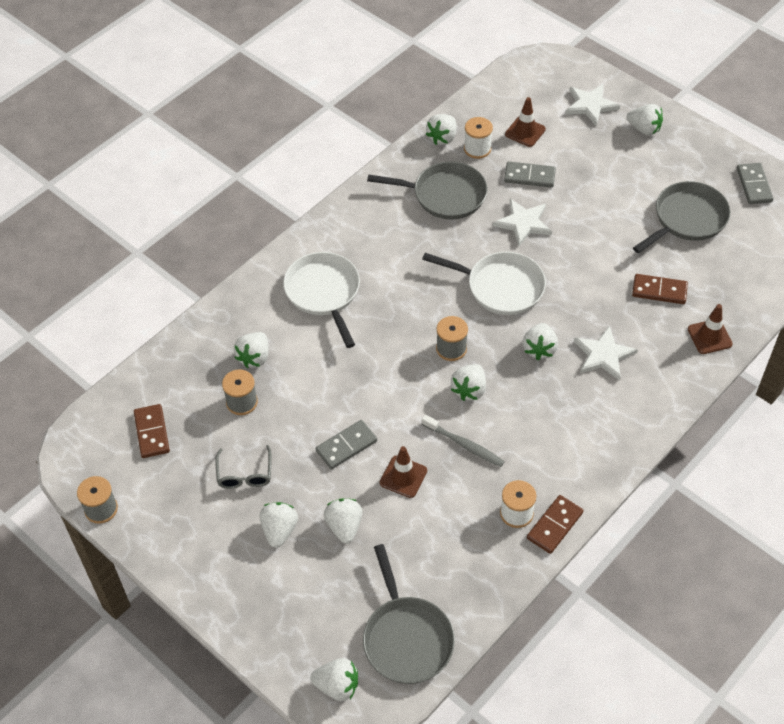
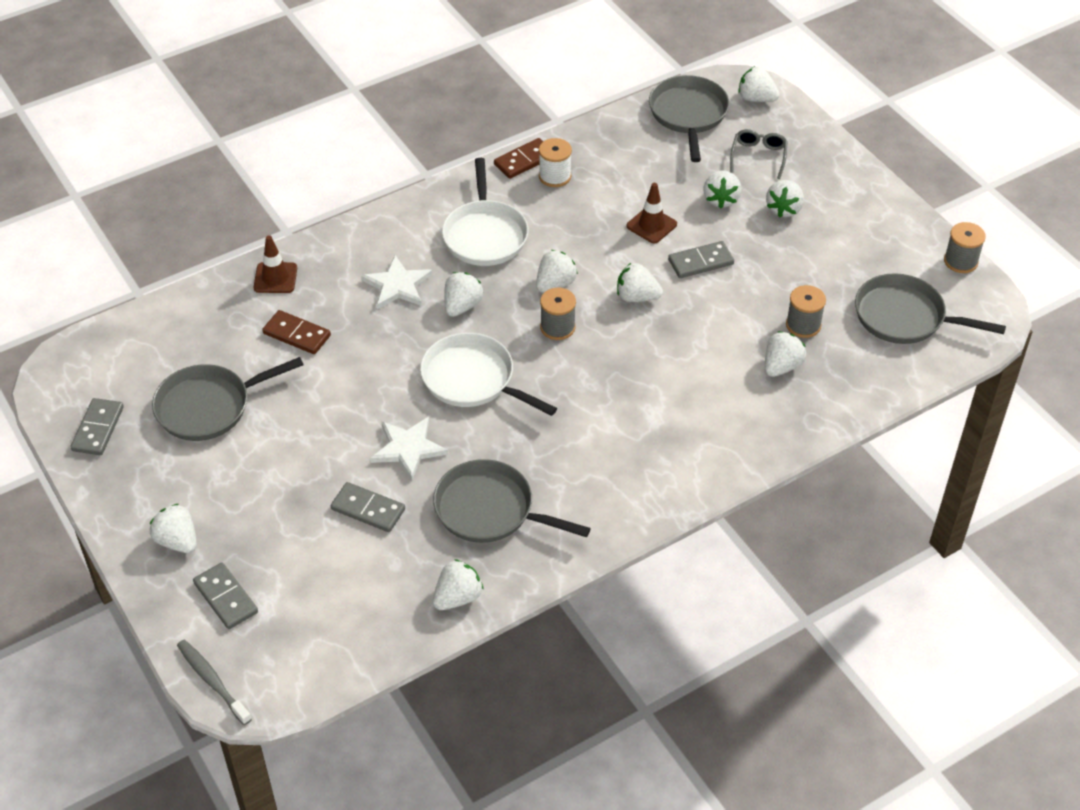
camera: 165 degrees left, 5 degrees down
brown domino [134,404,170,458] -> grey pan [855,273,1006,344]
grey glasses [215,445,272,489] -> grey glasses moved to [730,129,788,179]
white pan [283,252,360,348] -> white pan moved to [442,158,529,266]
grey toothbrush [422,414,505,467] -> grey toothbrush moved to [177,640,252,725]
white spool [464,117,493,159] -> none
brown traffic cone [505,97,546,147] -> none
white star [565,84,620,126] -> grey domino [193,563,258,629]
none -> white strawberry [617,263,663,302]

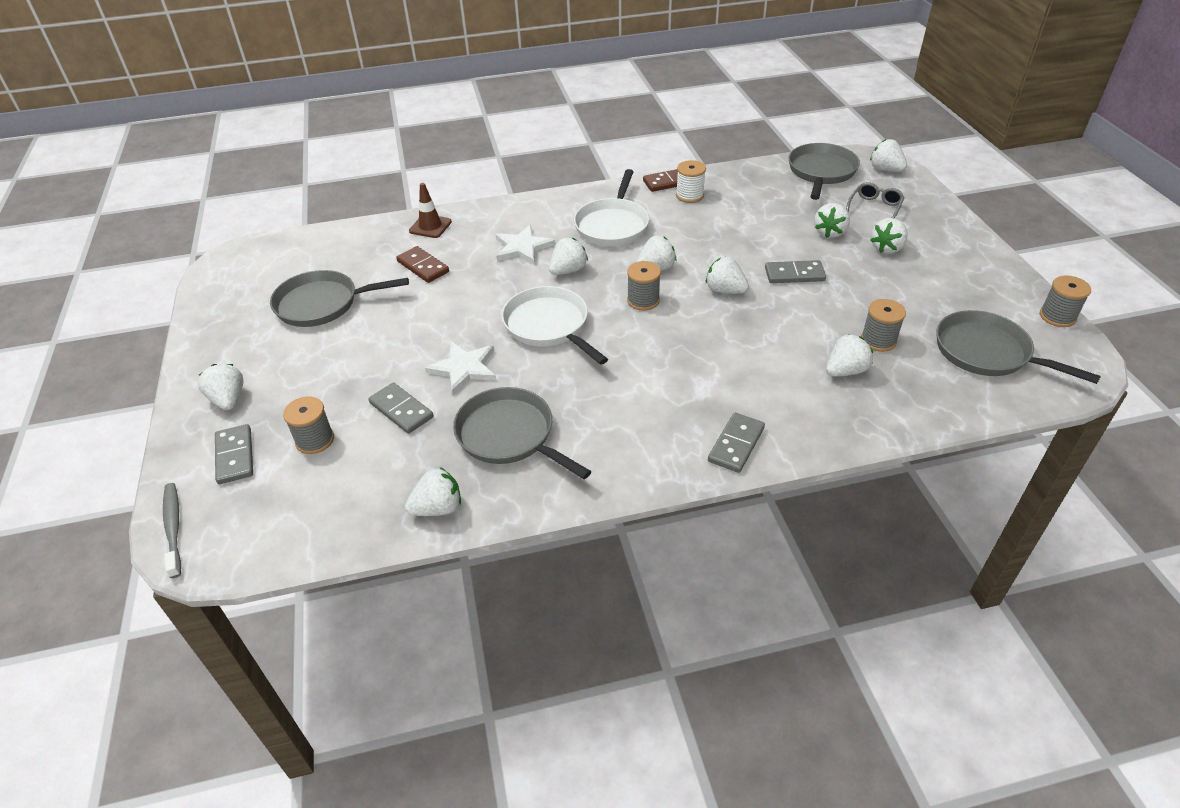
camera: 20 degrees right, 5 degrees down
grey domino [71,398,124,455] -> grey domino moved to [708,413,765,473]
brown traffic cone [626,183,677,243] -> none
none -> grey spool [283,397,334,454]

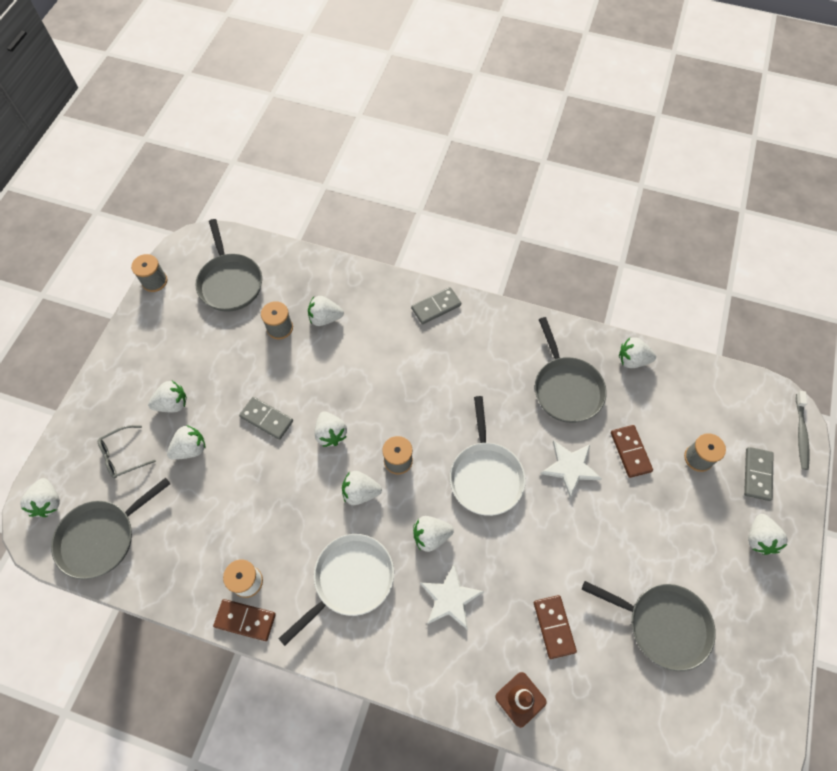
camera: 150 degrees left, 20 degrees up
grey domino [368,382,433,434] -> brown domino [611,425,653,478]

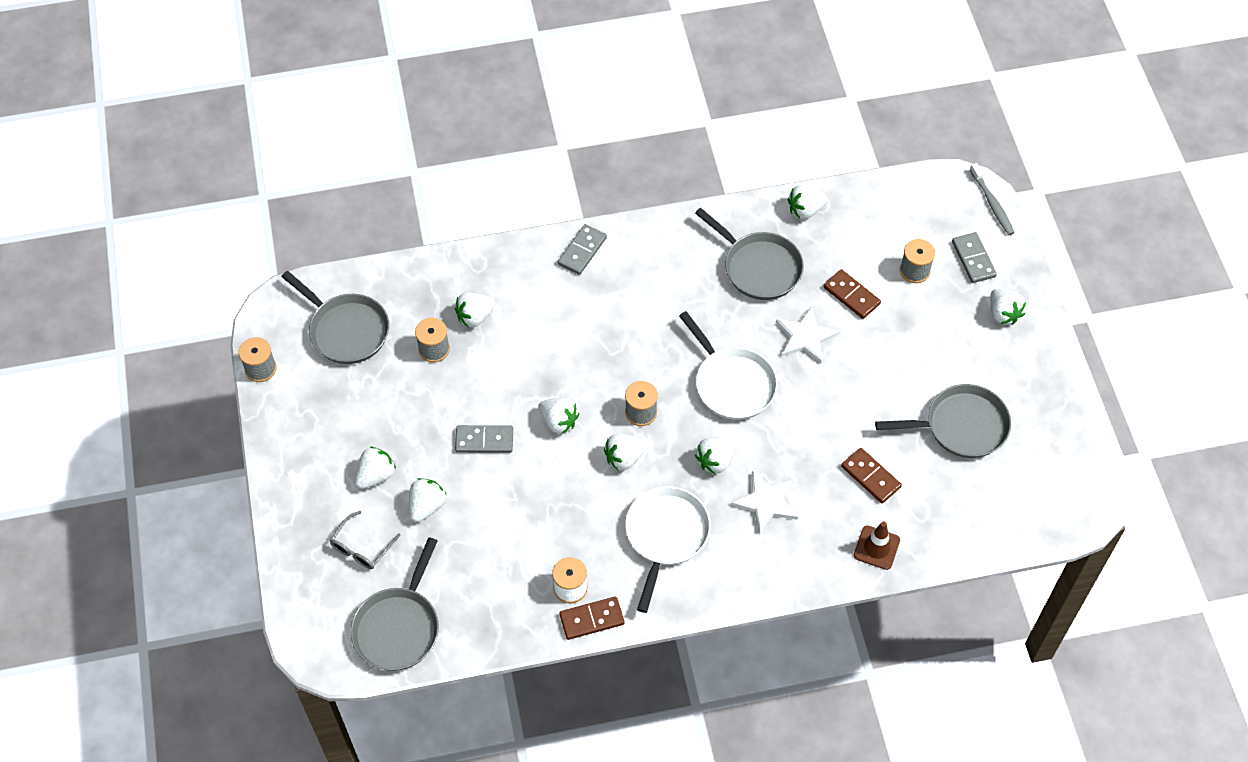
camera: 30 degrees left, 5 degrees down
white strawberry [20,478,60,517] -> none

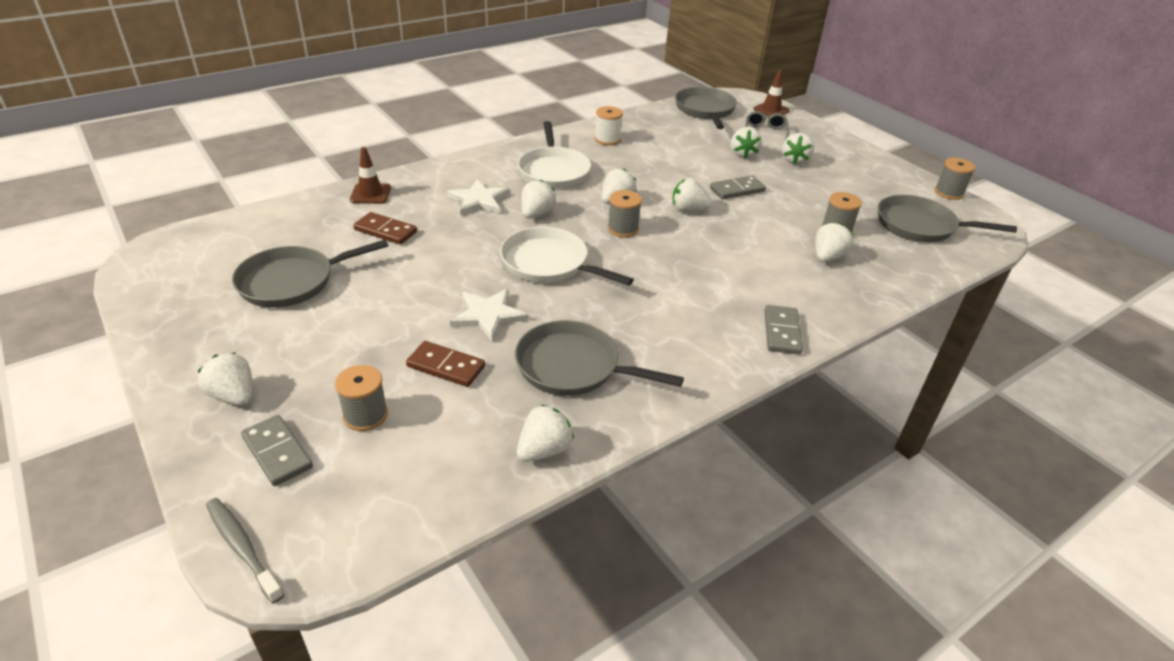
camera: 155 degrees right, 20 degrees down
brown domino [559,597,624,640] -> none
none -> brown traffic cone [753,71,790,116]

